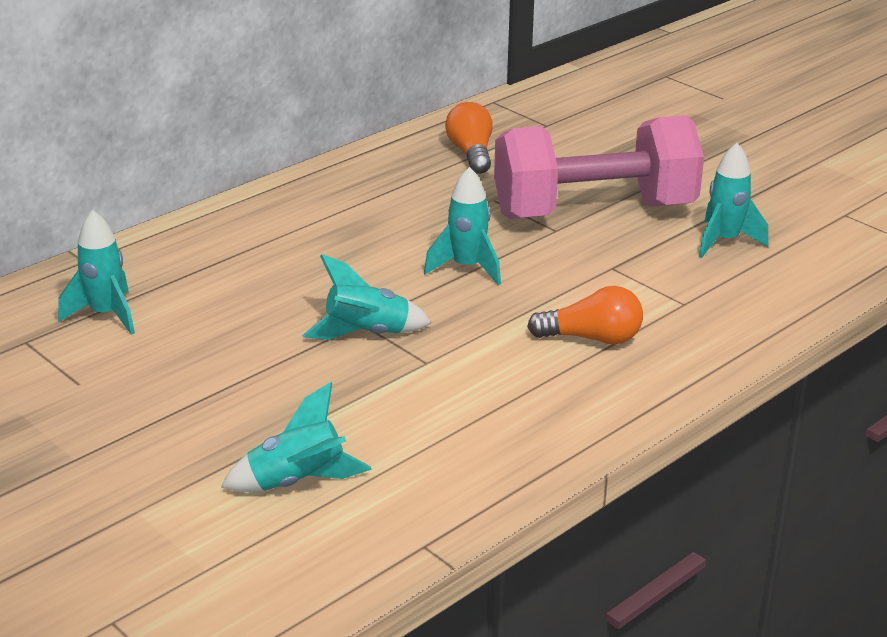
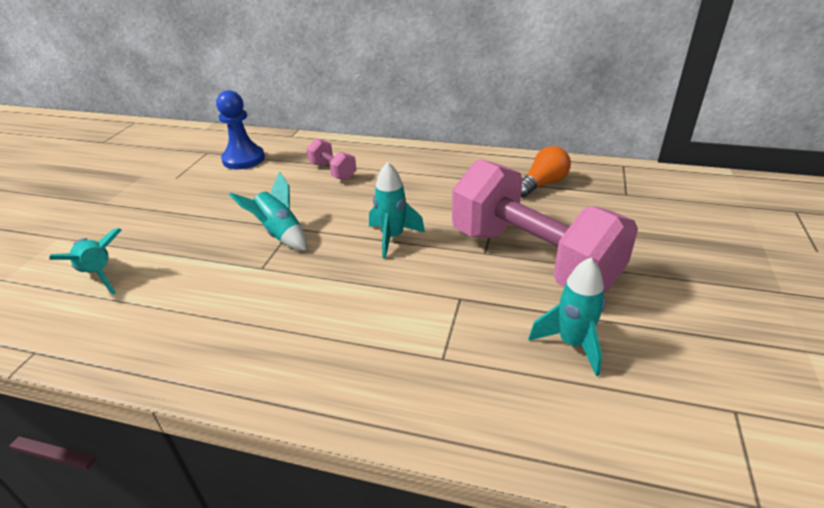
camera: 60 degrees right, 5 degrees up
turquoise rocket [58,210,135,335] -> blue pawn [216,90,265,170]
orange light bulb [527,286,643,345] -> none
none -> pink dumbbell [307,139,356,180]

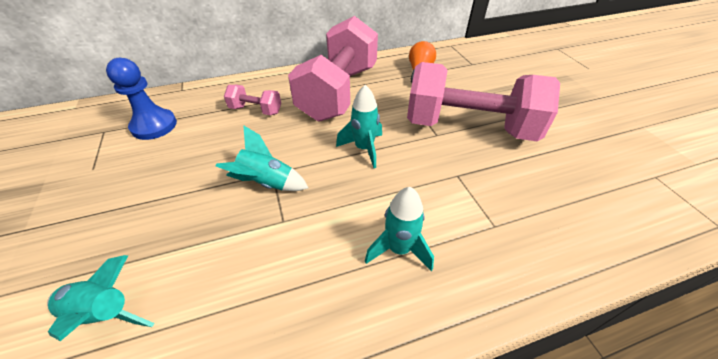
camera: 35 degrees left, 10 degrees up
turquoise rocket [528,257,606,376] -> turquoise rocket moved to [365,187,434,271]
none -> pink dumbbell [288,16,378,122]

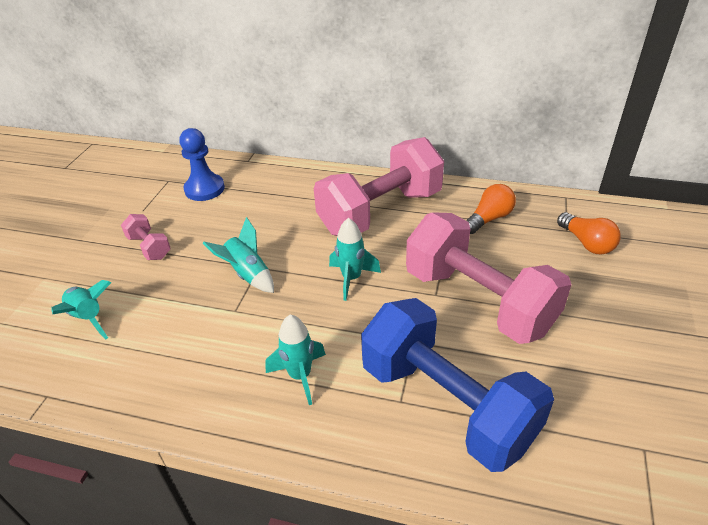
camera: 35 degrees right, 5 degrees down
pink dumbbell [224,85,281,115] -> pink dumbbell moved to [121,214,171,260]
none -> blue dumbbell [361,298,554,472]
none -> orange light bulb [557,212,621,255]

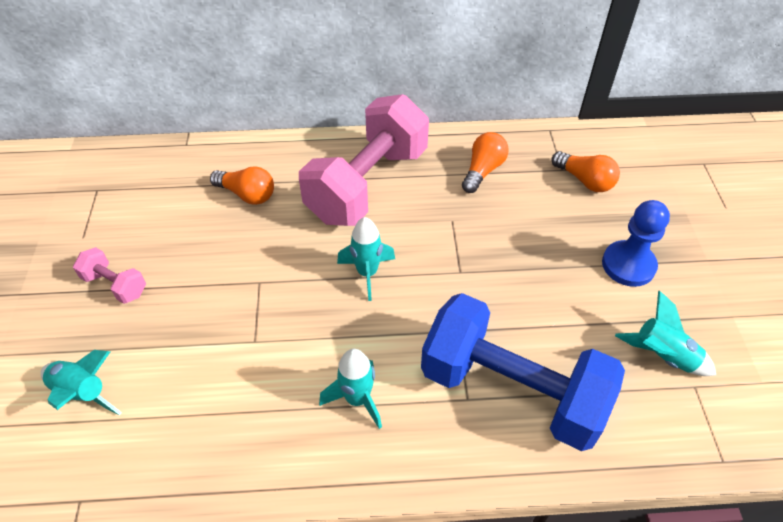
camera: 20 degrees left, 10 degrees up
blue pawn [179,128,225,201] -> blue pawn moved to [602,200,670,287]
turquoise rocket [202,217,274,293] -> turquoise rocket moved to [615,291,716,376]
pink dumbbell [406,212,572,344] -> none
none -> orange light bulb [210,166,274,205]

